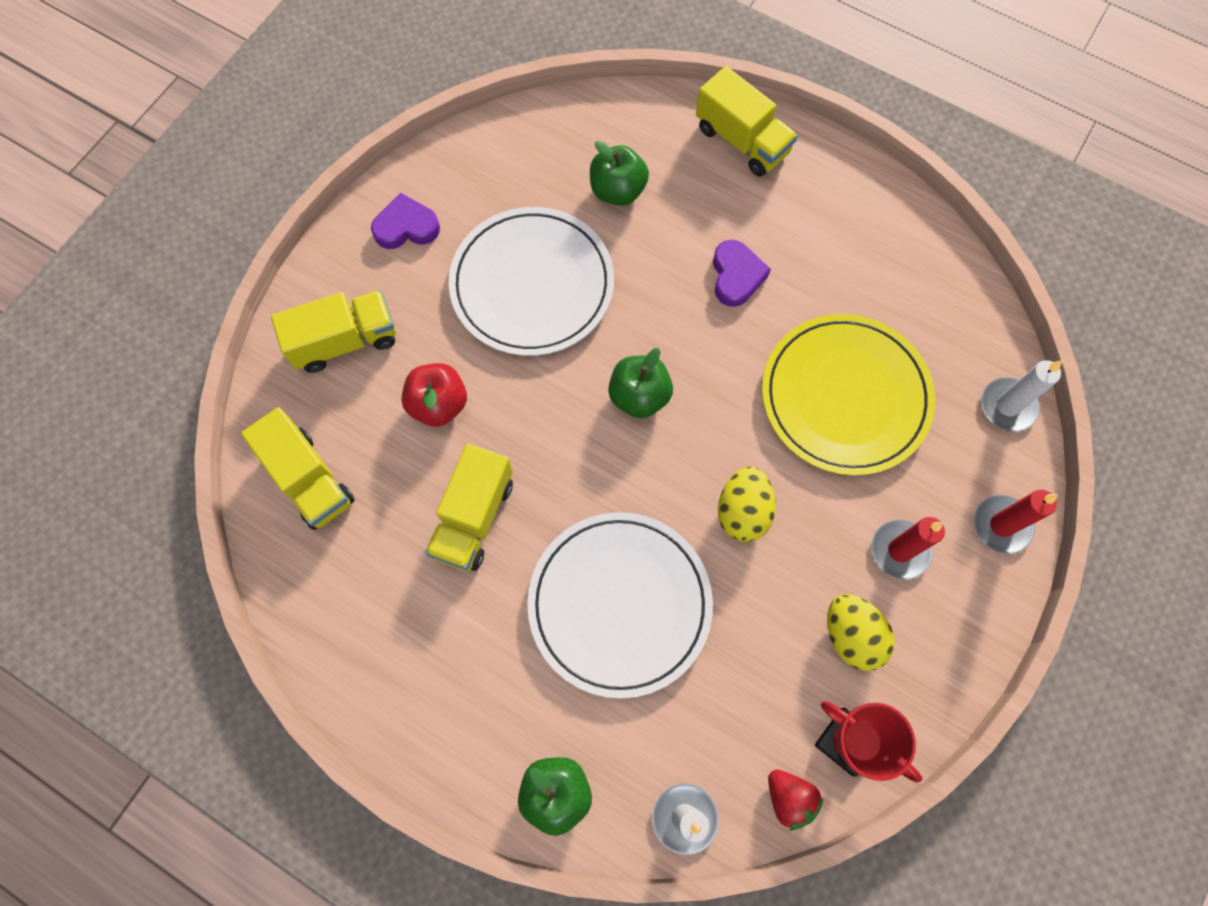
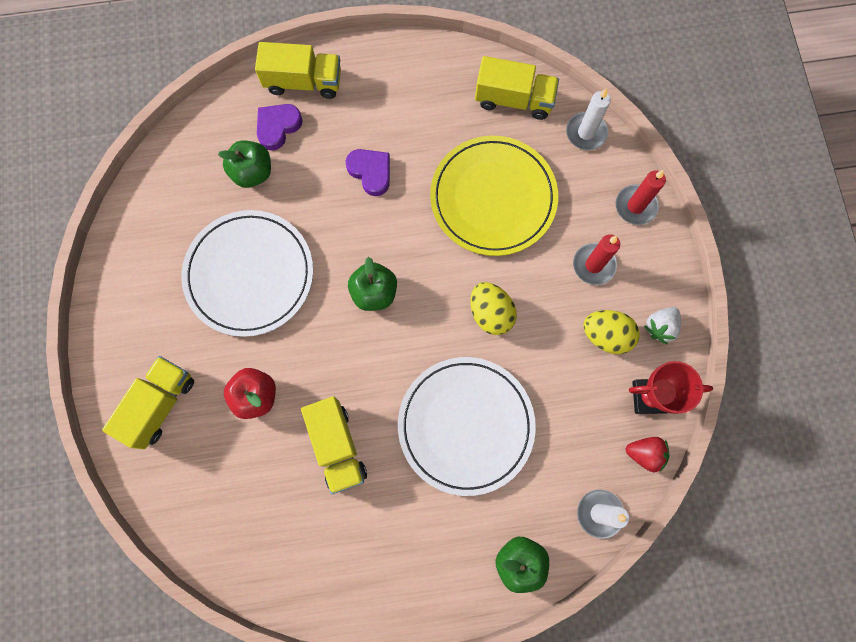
camera: 40 degrees left, 5 degrees up
yellow truck [241,407,355,530] -> yellow truck moved to [475,56,559,120]
purple heart [371,193,440,249] -> purple heart moved to [257,104,303,151]
none -> white strawberry [644,307,681,345]

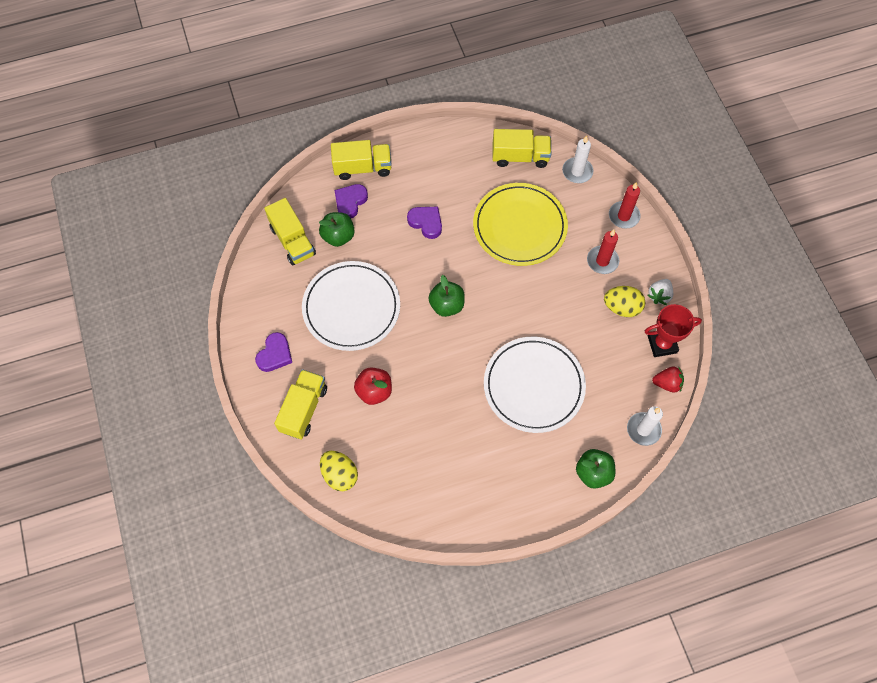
camera: 10 degrees left, 10 degrees down
yellow truck [301,396,367,494] -> yellow truck moved to [264,198,316,265]
yellow egg [471,282,517,335] -> yellow egg moved to [320,451,358,491]
none -> purple heart [255,332,292,372]

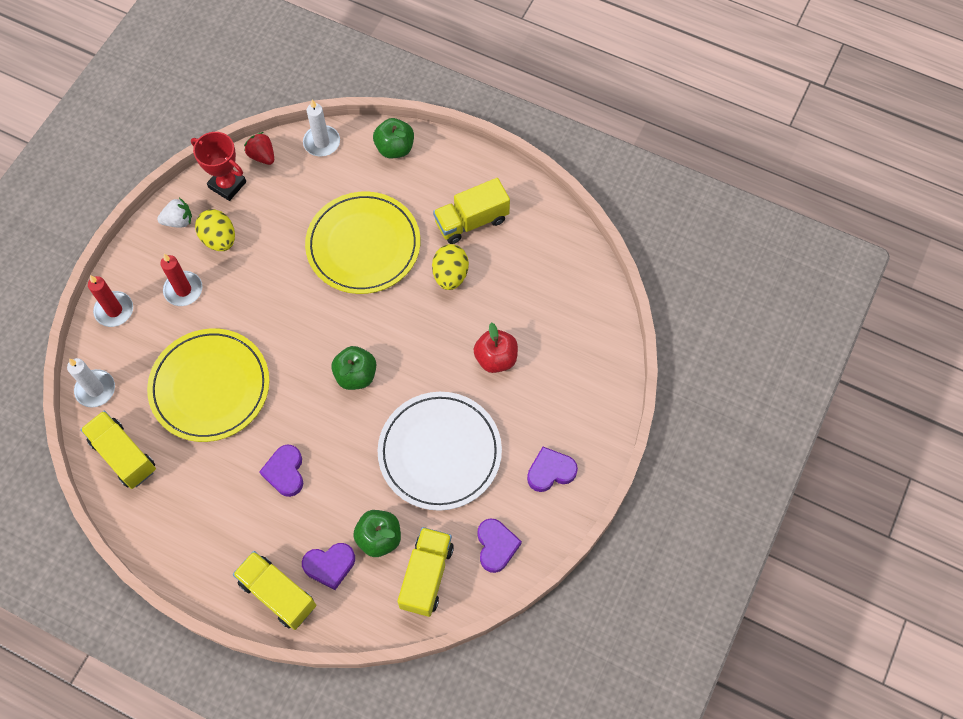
camera: 135 degrees left, 0 degrees up
yellow truck [274,369,327,439] -> yellow truck moved to [433,178,510,244]
yellow egg [320,451,358,491] -> yellow egg moved to [432,244,469,290]
white plate [484,337,586,433] -> yellow plate [305,192,420,294]
none -> purple heart [477,519,522,573]

